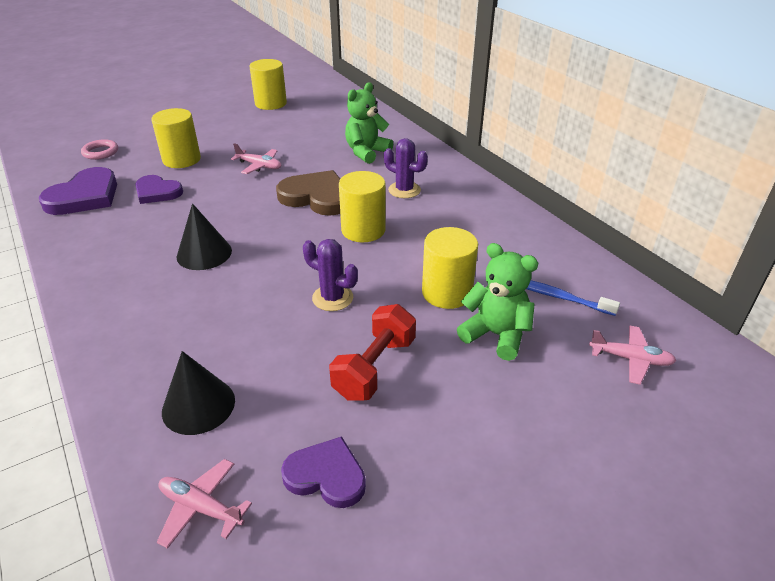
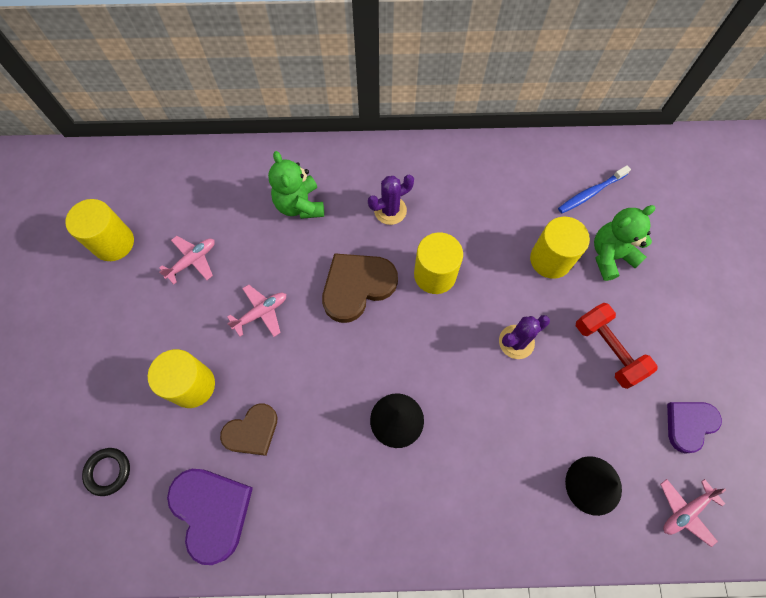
camera: 60 degrees left, 30 degrees up
pink ring [81,139,118,160] -> black ring [82,448,130,496]
purple heart [135,175,183,204] -> brown heart [220,403,277,456]
pink plane [589,325,677,385] -> pink plane moved to [159,236,215,284]

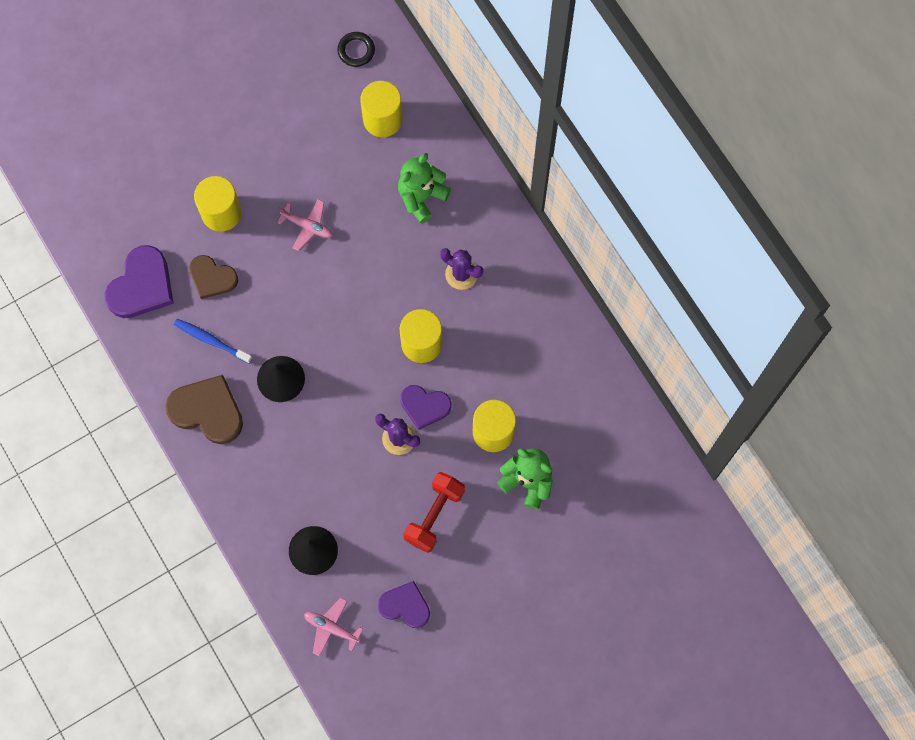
camera: 60 degrees right, 5 degrees up
yellow cylinder [65,199,134,261] -> yellow cylinder moved to [360,81,403,137]
black ring [82,448,130,496] -> black ring moved to [337,32,375,67]
pink plane [159,236,215,284] -> none
brown heart [322,253,398,323] -> brown heart moved to [165,375,243,444]
blue toothbrush [558,165,631,213] -> blue toothbrush moved to [174,319,252,364]
none -> purple heart [400,385,452,430]

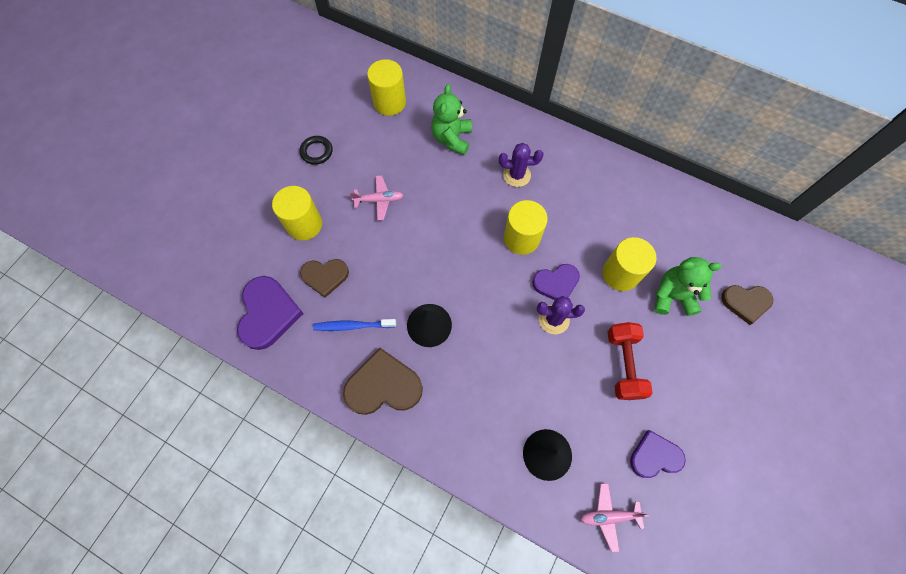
camera: 30 degrees left, 5 degrees down
black ring [337,32,375,67] -> black ring moved to [300,136,333,165]
none -> brown heart [721,285,773,325]

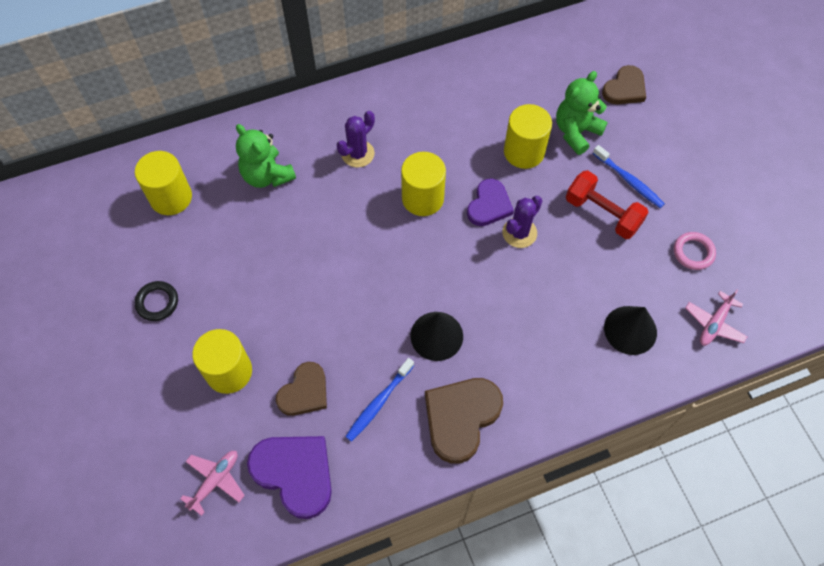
camera: 50 degrees left, 5 degrees down
pink plane [350,175,404,221] -> pink plane moved to [180,451,245,516]
purple heart [630,430,686,478] -> pink ring [674,232,716,270]
none -> blue toothbrush [593,145,665,208]

